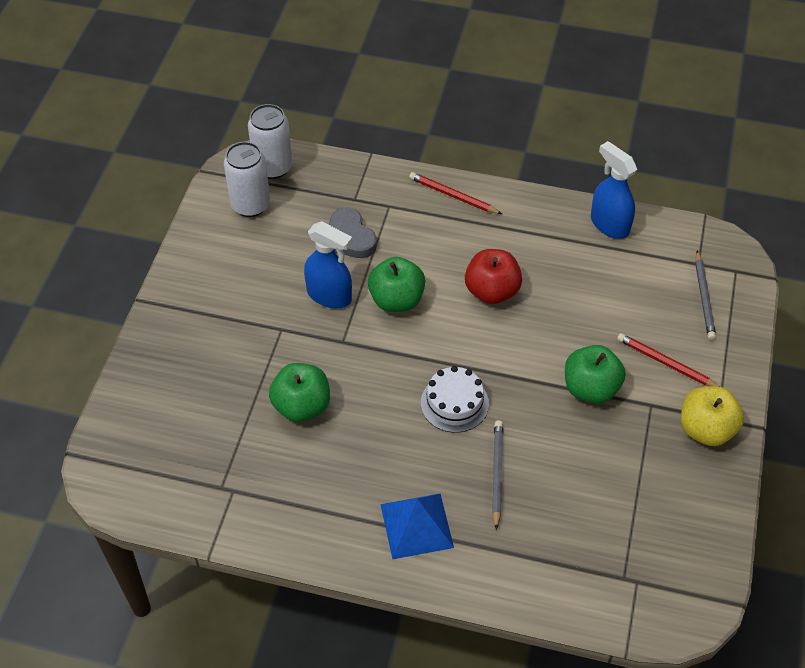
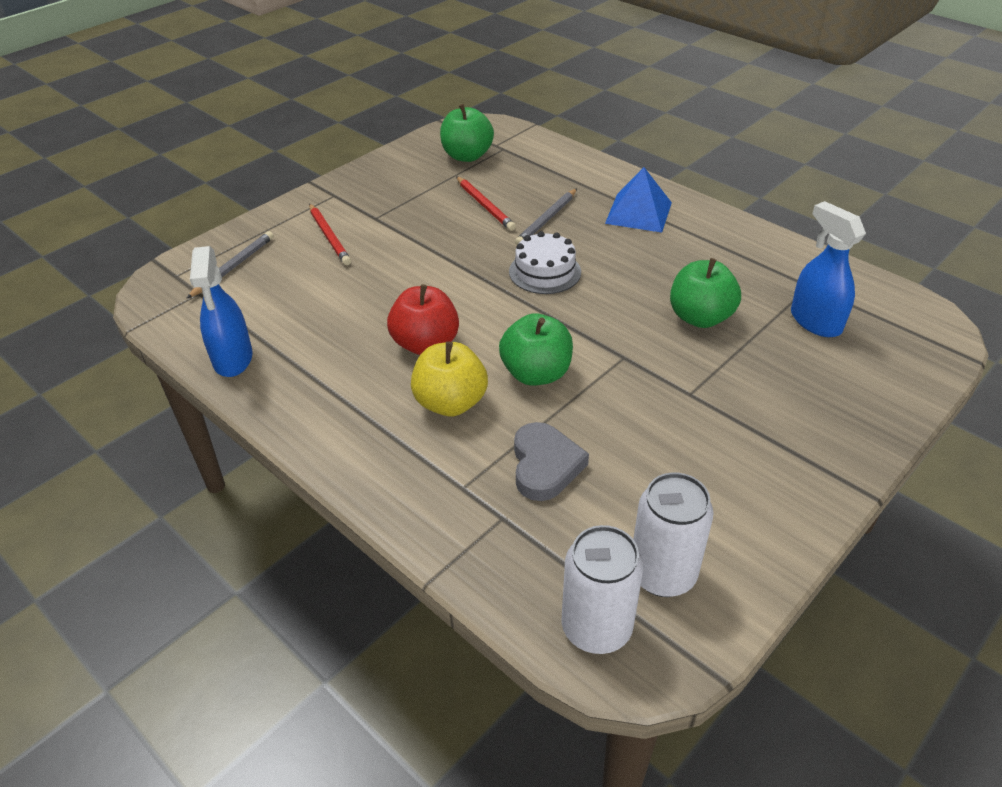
camera: 150 degrees left, 10 degrees down
blue spray bottle [304,221,352,308] -> blue spray bottle moved to [791,201,866,337]
red pencil [409,172,502,214] -> red pencil moved to [456,176,516,231]
green apple [565,345,626,404] -> green apple moved to [440,104,494,162]
yellow apple [681,386,744,446] -> yellow apple moved to [411,342,488,416]

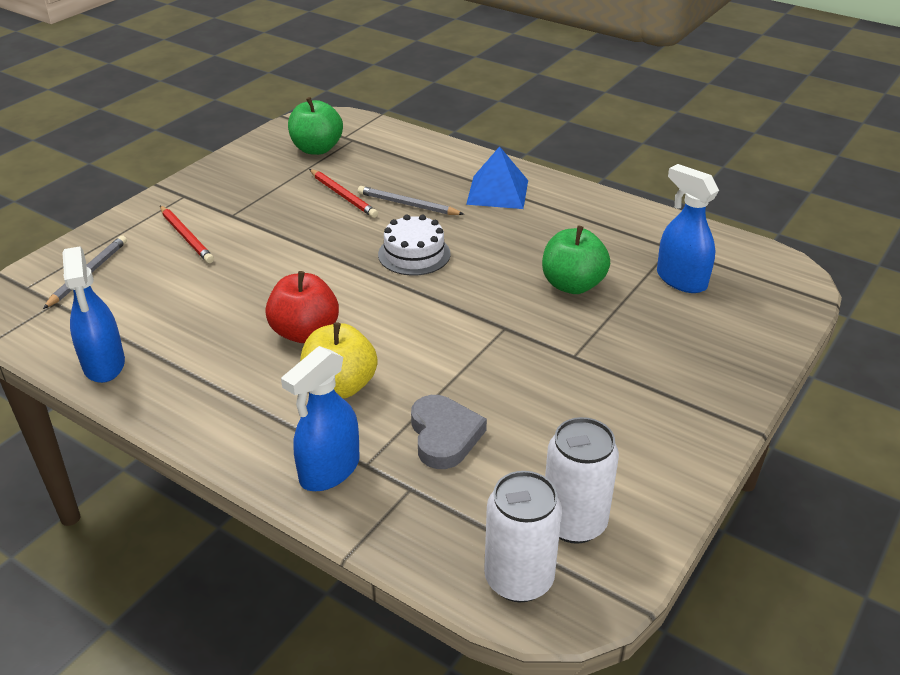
camera: 10 degrees left, 5 degrees down
green apple [499,313,573,386] -> none
grey pencil [515,189,577,245] -> grey pencil turned 90 degrees clockwise [358,186,464,215]
none -> blue spray bottle [281,346,360,491]

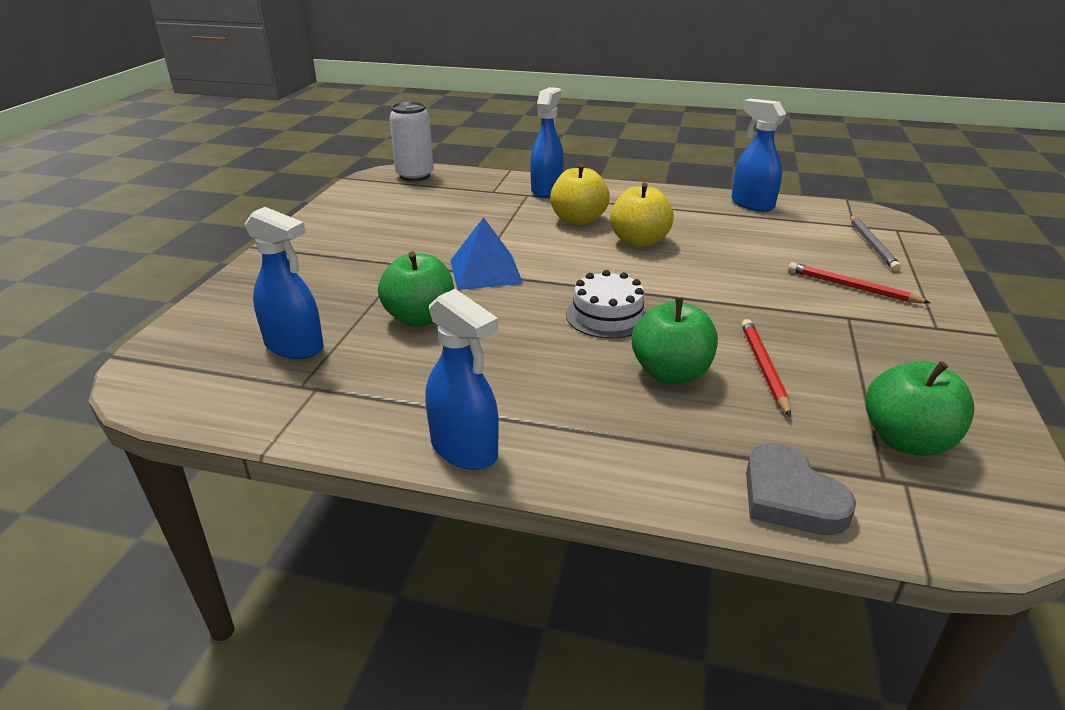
camera: 160 degrees right, 5 degrees down
red apple [265,271,339,343] -> yellow apple [610,183,674,247]
red pencil [309,169,378,218] -> red pencil turned 60 degrees clockwise [742,319,791,417]
grey pencil [358,186,464,215] -> green apple [632,297,718,384]
grey heart [411,395,487,469] -> grey heart moved to [746,443,856,535]
blue pyramid [466,146,528,209] -> blue pyramid moved to [450,217,523,290]
white can [545,417,619,544] -> none
none -> blue spray bottle [425,289,499,470]

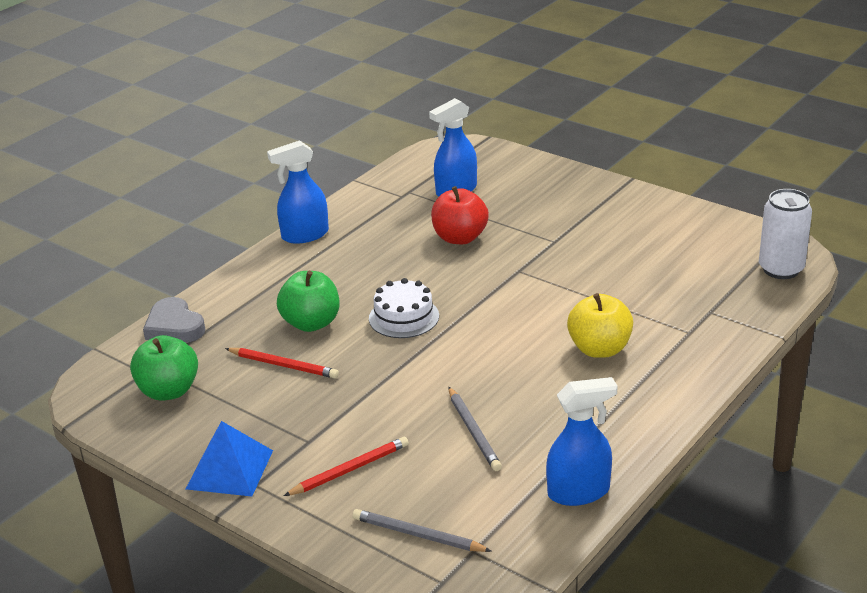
camera: 115 degrees right, 0 degrees up
green apple [378,252,454,327] -> red apple [431,186,489,244]
blue pyramid [450,217,523,290] -> blue pyramid moved to [186,421,273,497]
blue spray bottle [530,87,564,197] -> none
yellow apple [610,183,674,247] -> none
grey heart [746,443,856,535] -> grey heart turned 120 degrees counterclockwise [143,297,205,343]
none -> grey pencil [448,387,502,471]

